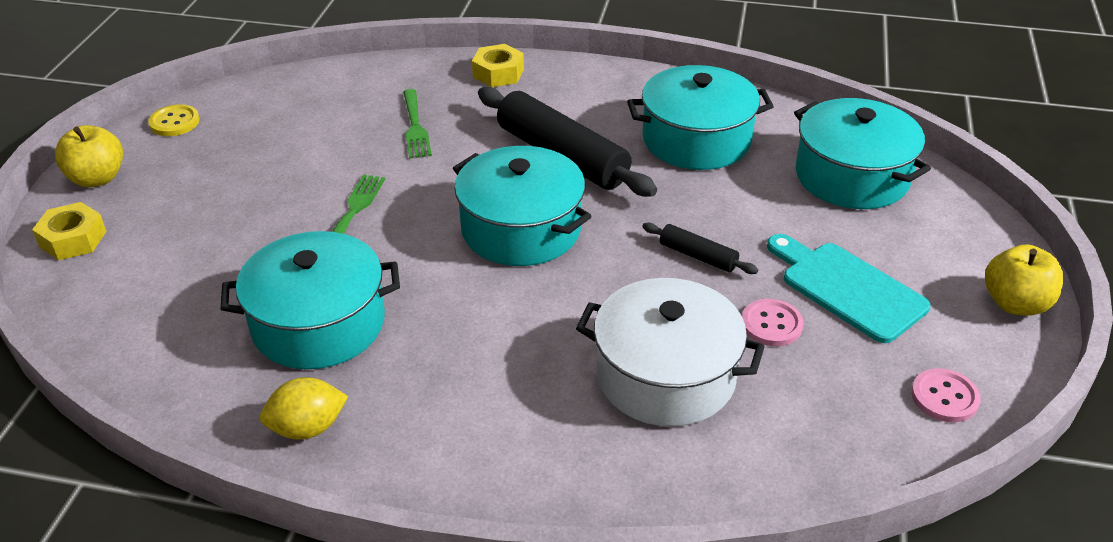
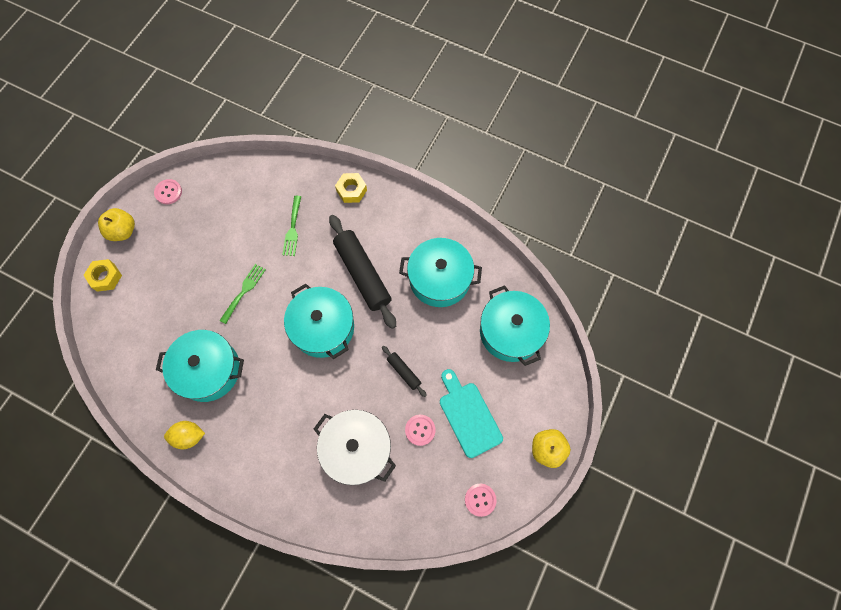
camera: 15 degrees right, 30 degrees up
yellow button [148,104,200,136] -> pink button [154,179,182,204]

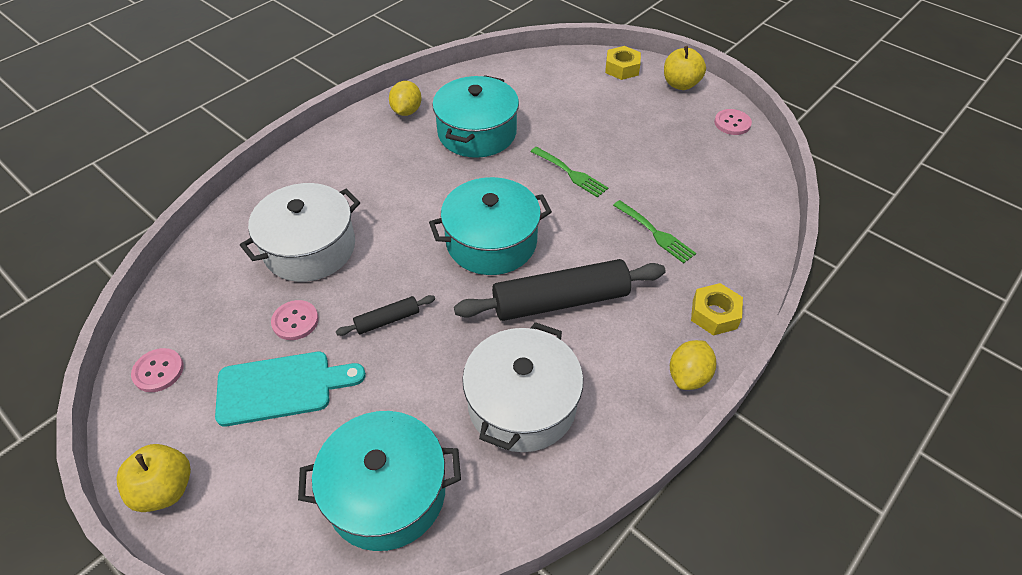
camera: 105 degrees right, 20 degrees down
green fork [283,196,301,256] -> green fork turned 150 degrees counterclockwise [613,200,696,263]
turquoise pot [399,238,482,307] -> white pot [462,322,583,452]
none -> yellow lemon [670,340,716,390]

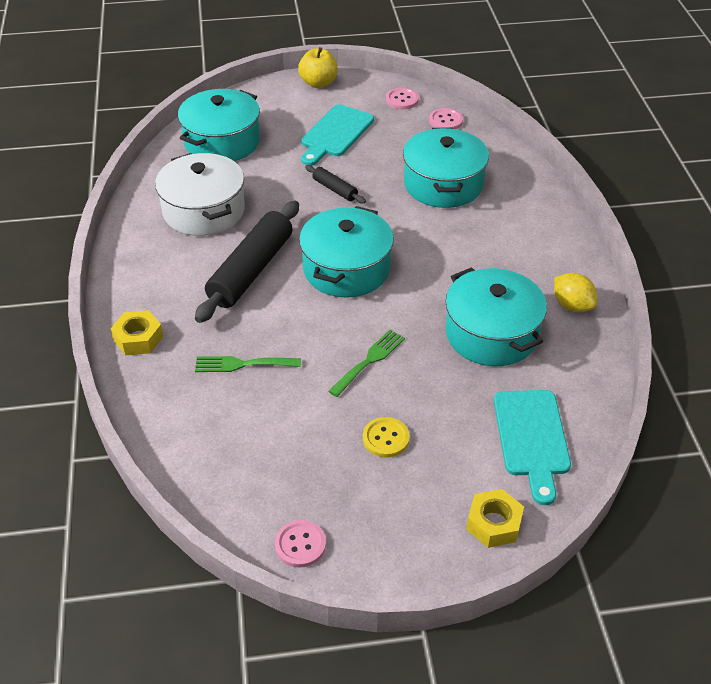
camera: 130 degrees right, 5 degrees down
white pot [240,183,360,282] -> turquoise pot [403,128,489,208]
pink button [271,300,319,340] -> pink button moved to [429,108,463,129]
black rolling pin [336,295,435,336] -> black rolling pin turned 60 degrees counterclockwise [305,165,366,204]
green fork [531,147,608,198] -> green fork turned 135 degrees clockwise [328,330,405,397]
yellow apple [664,46,706,90] -> none
yellow lemon [670,340,716,390] -> none
none -> yellow button [363,417,410,457]
none -> turquoise cutting board [494,390,571,505]

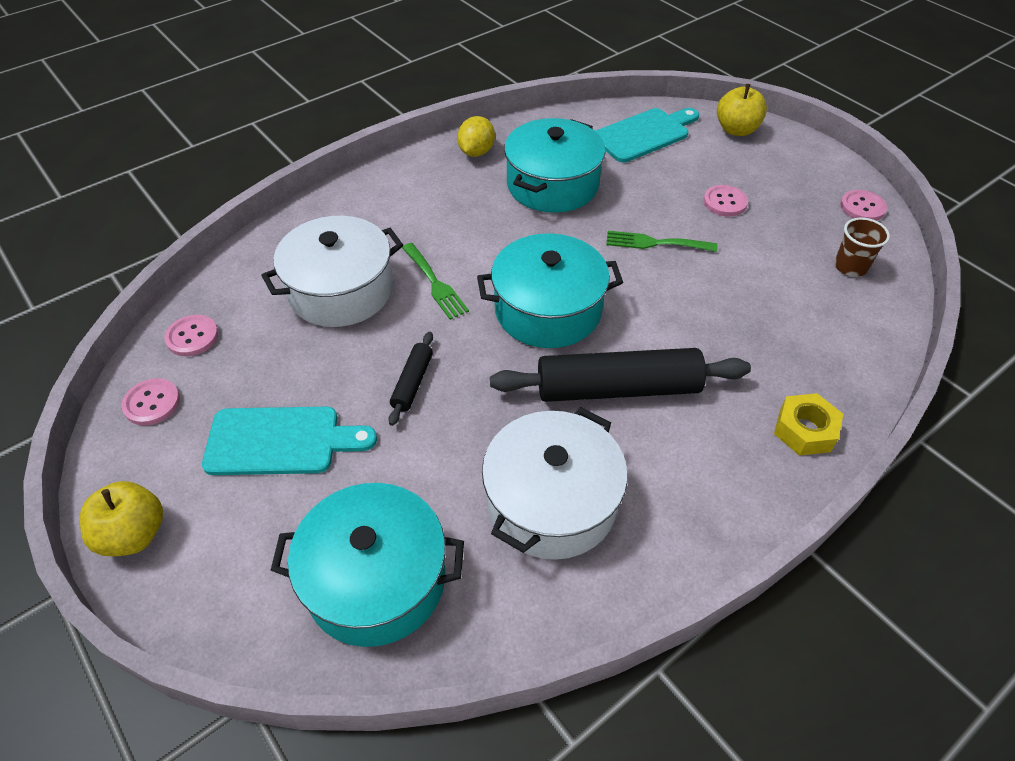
camera: 120 degrees left, 5 degrees up
green fork [195,356,301,372] -> green fork moved to [402,243,469,320]
yellow button [363,417,410,457] -> pink button [703,185,748,217]
turquoise pot [403,128,489,208] -> white pot [261,216,403,327]
yellow nut [466,489,524,548] -> yellow apple [717,84,767,136]
none -> brown cup [834,218,890,277]

